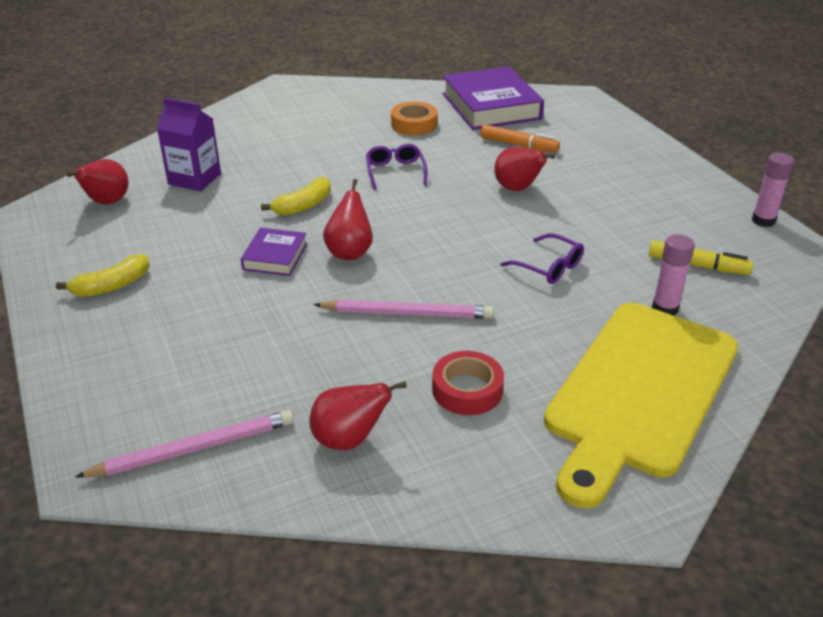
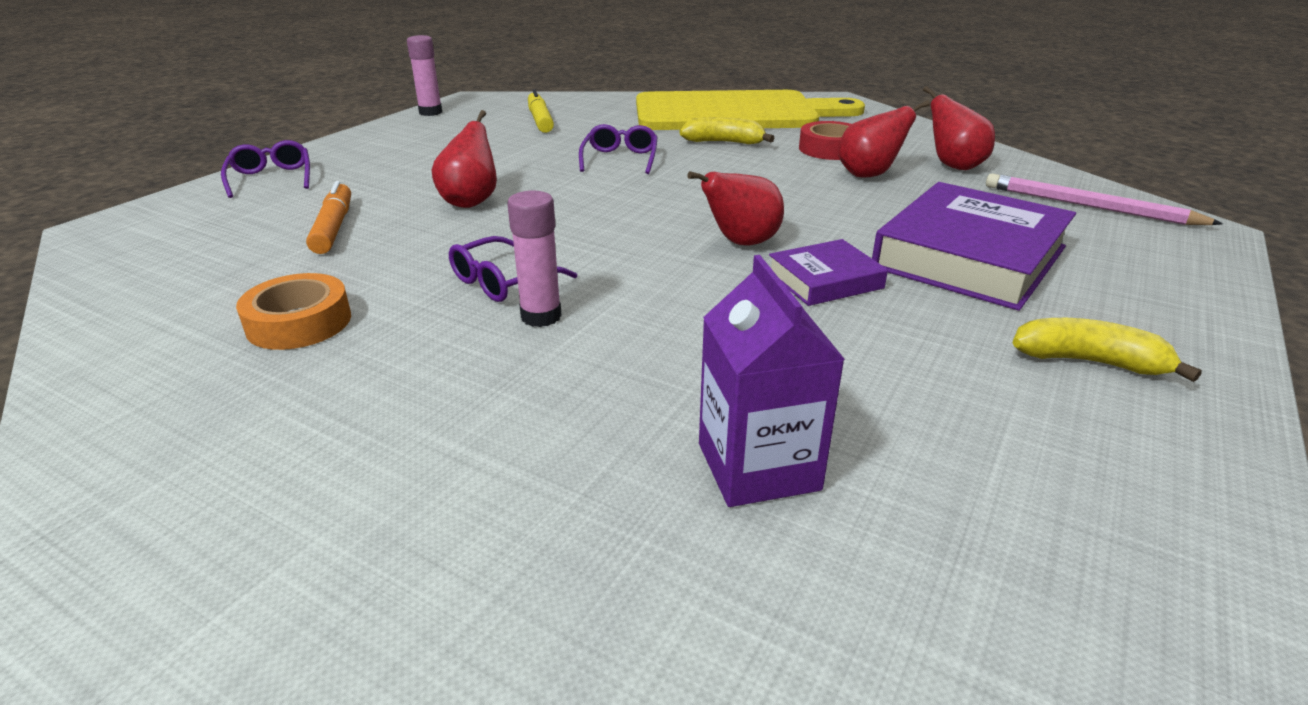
camera: 125 degrees left, 5 degrees down
red pear [67,159,128,204] -> red pear moved to [838,100,930,178]
yellow banana [261,177,331,216] -> yellow banana moved to [680,117,774,144]
pink pencil [313,300,494,319] -> none
purple book [443,67,544,130] -> purple book moved to [872,182,1076,311]
pink glue stick [652,234,695,316] -> pink glue stick moved to [507,190,562,327]
none -> purple glasses [221,140,310,198]

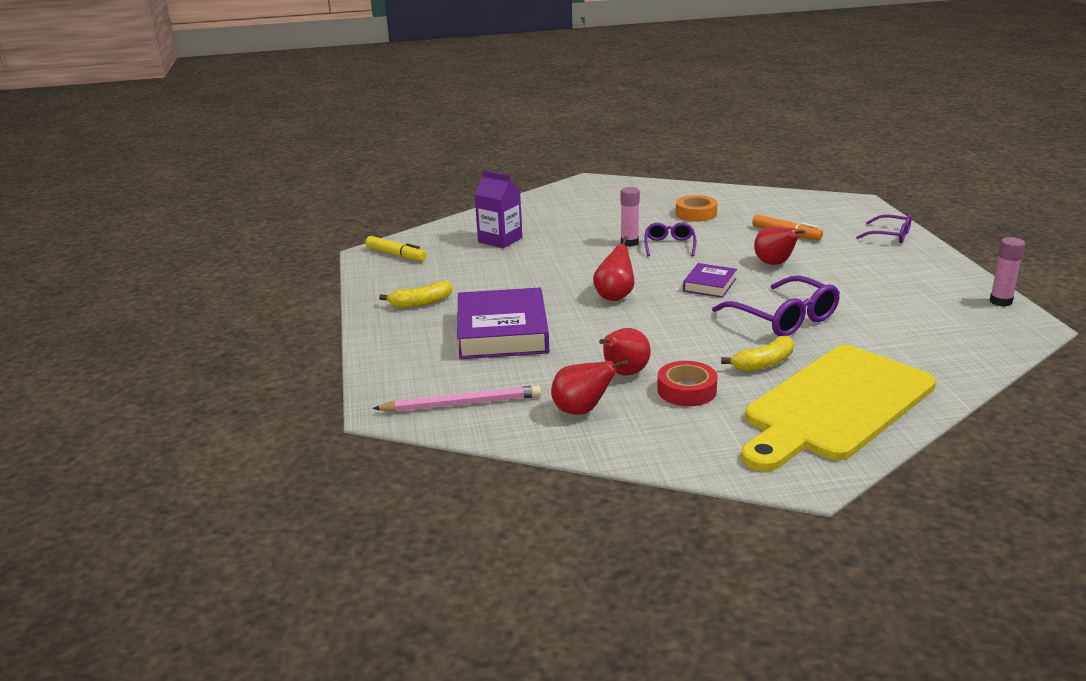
camera: 140 degrees right, 5 degrees down
yellow marker [528,89,554,133] -> yellow marker moved to [366,236,427,261]
purple glasses [579,124,658,174] -> purple glasses [712,276,840,336], size x1.69
purple book [769,239,888,306] -> purple book moved to [683,263,737,298]

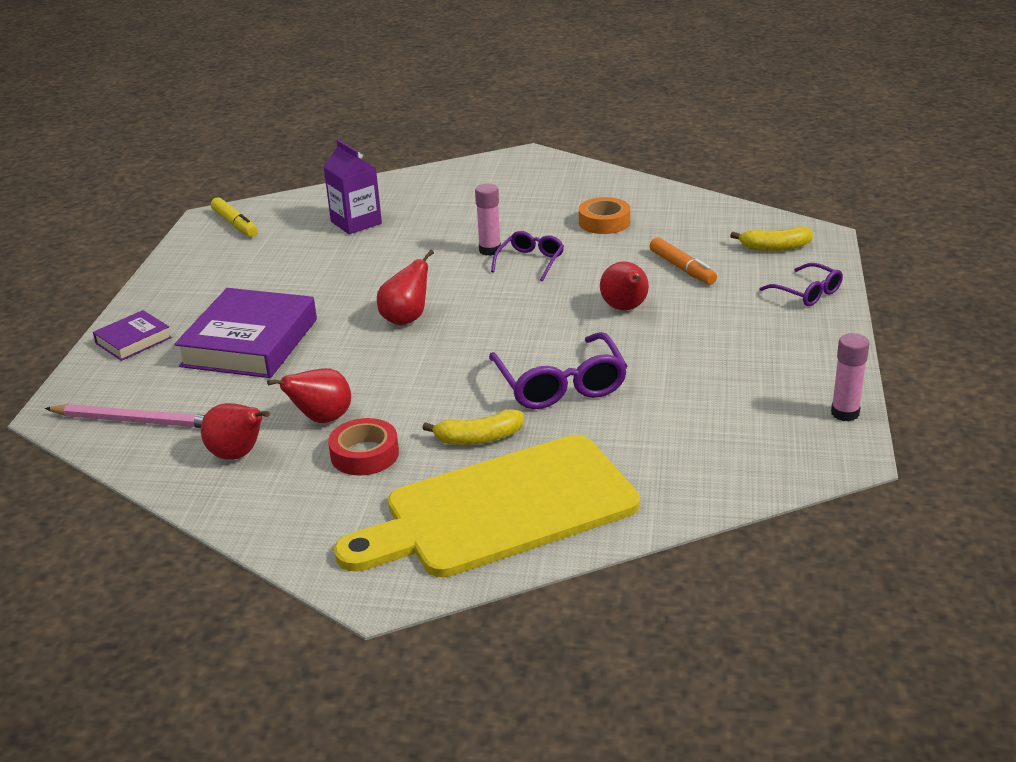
camera: 20 degrees right, 5 degrees up
yellow banana [379,281,452,308] -> yellow banana moved to [730,226,813,251]
purple book [683,263,737,298] -> purple book moved to [93,310,172,361]

